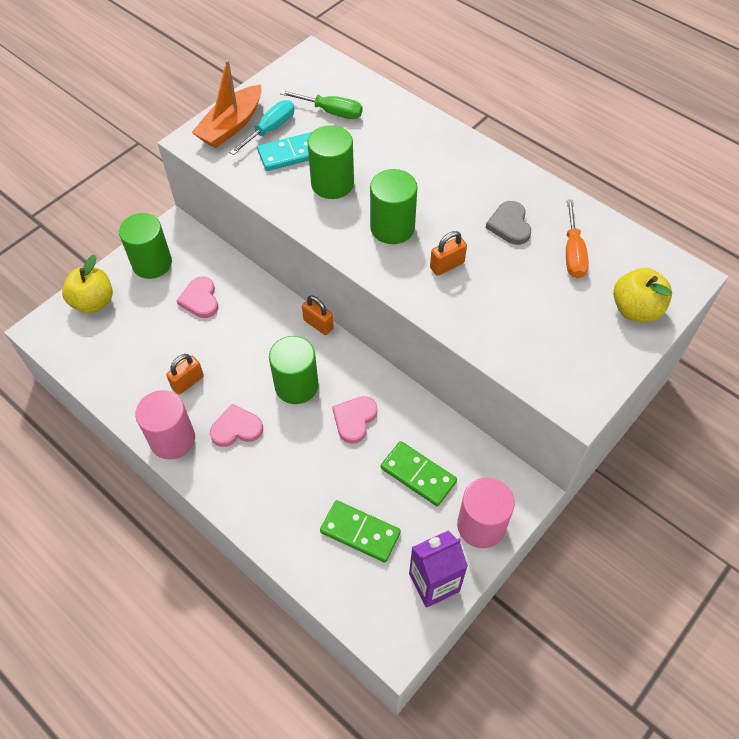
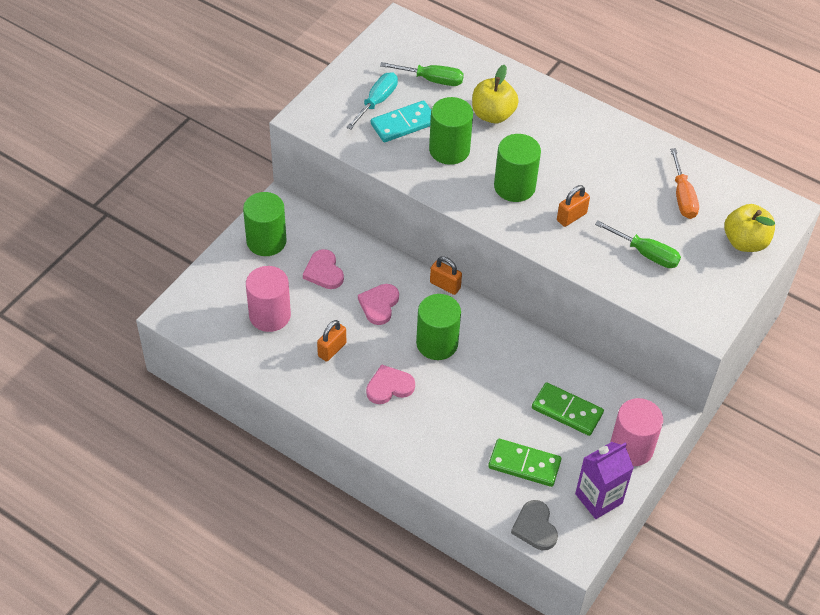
camera: 10 degrees left, 5 degrees down
yellow apple [62,255,113,314] -> yellow apple moved to [472,65,519,123]
pink cylinder [135,390,195,460] -> pink cylinder moved to [246,266,291,332]
orange boat [191,60,262,148] -> none
pink heart [332,396,378,444] -> pink heart moved to [358,284,399,325]
grey heart [486,201,531,245] -> grey heart moved to [511,500,558,550]
none -> green screwdriver [595,221,681,268]

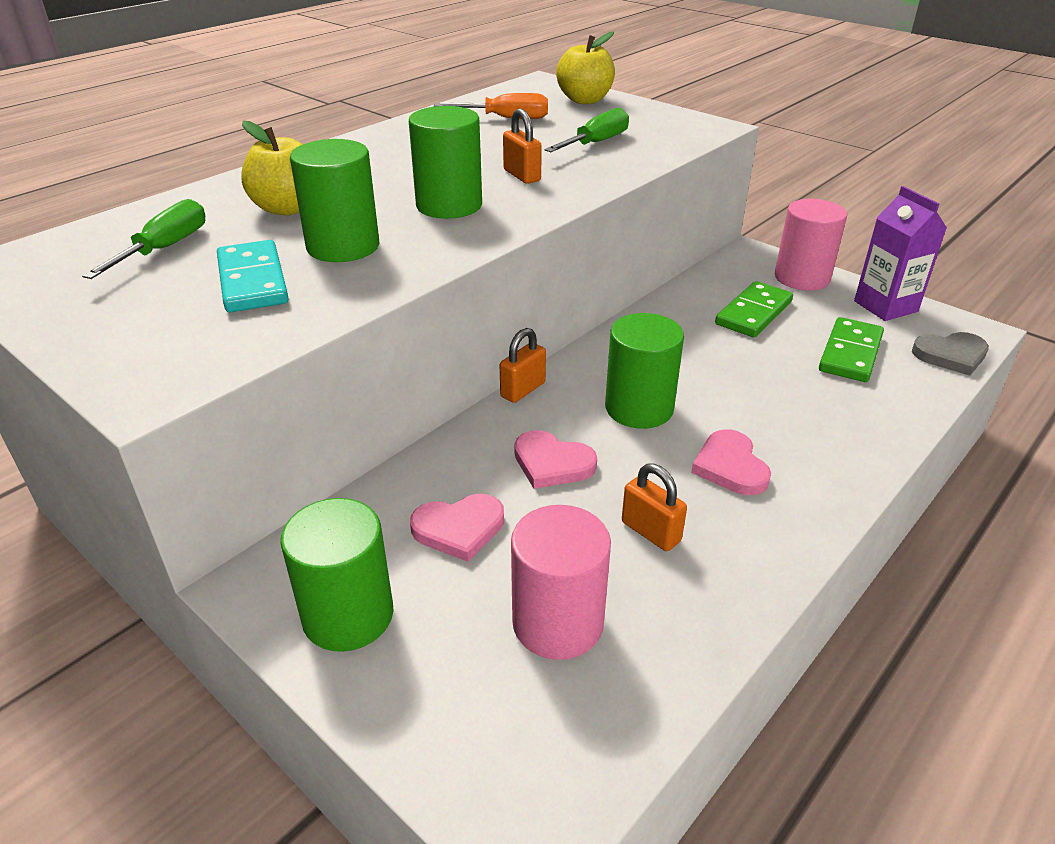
camera: 80 degrees left, 15 degrees down
turquoise screwdriver [346,72,398,130] -> none

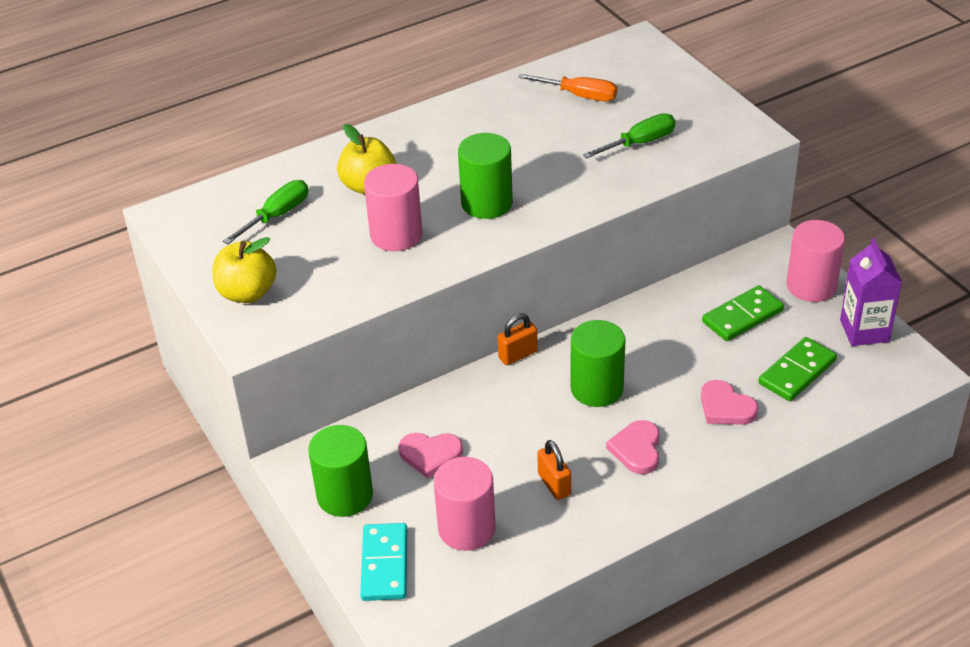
camera: 20 degrees right, 5 degrees up
turquoise domino [217,240,288,313] -> turquoise domino moved to [360,523,407,601]
green cylinder [290,139,379,262] -> pink cylinder [364,164,423,251]
orange padlock [503,109,542,184] -> none
pink heart [514,430,597,489] -> pink heart moved to [701,380,758,425]
yellow apple [556,31,615,104] -> yellow apple moved to [213,237,276,303]
grey heart [912,332,989,376] -> none

